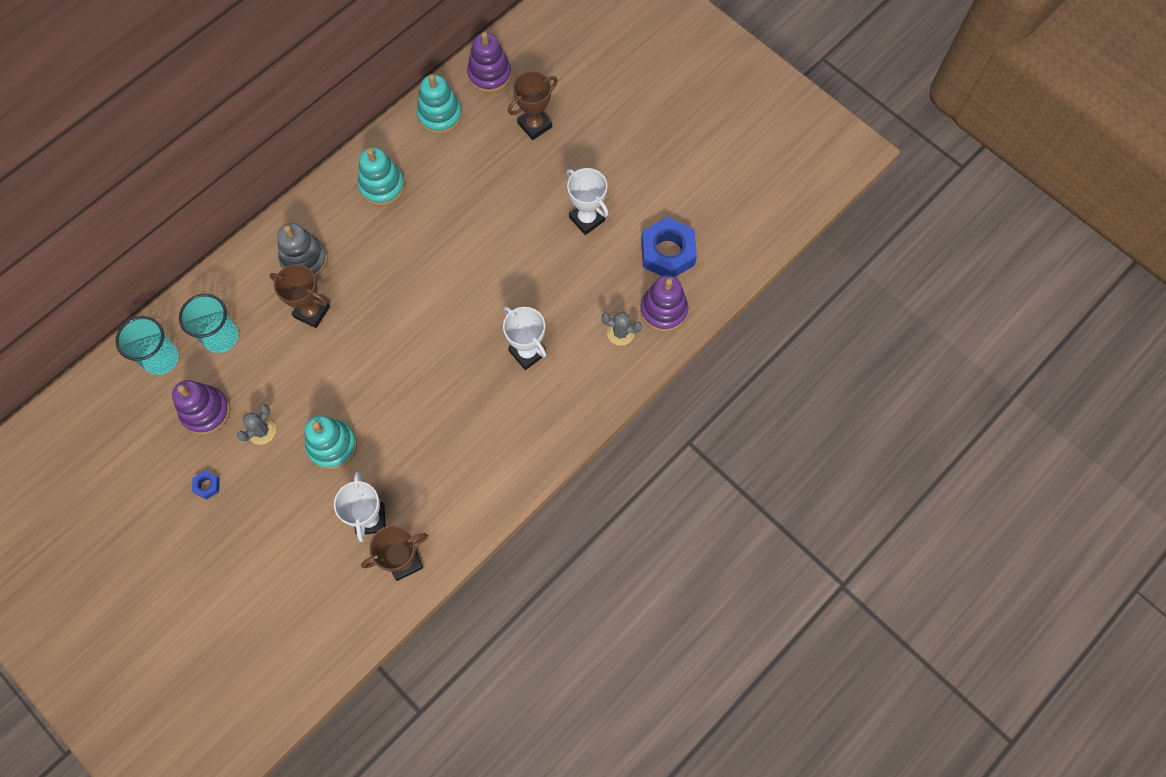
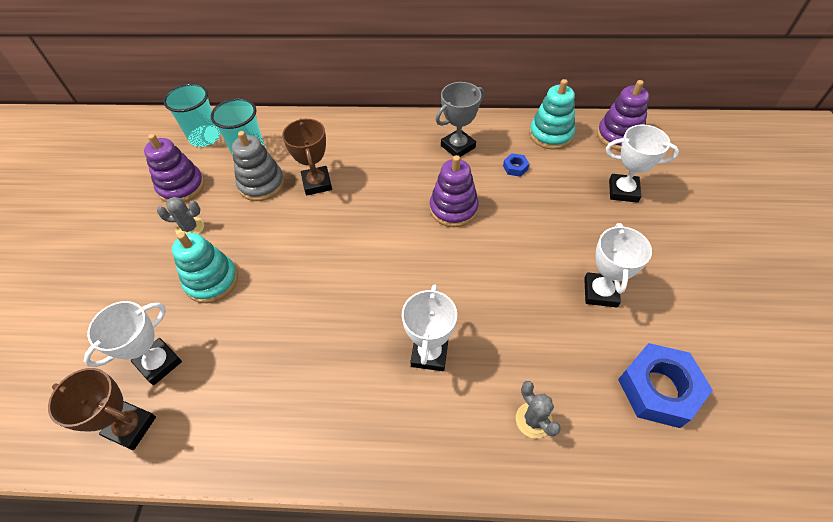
camera: 50 degrees right, 15 degrees down
blue nut [192,471,220,500] -> blue nut moved to [503,153,529,177]
grey stacking toy [277,223,328,277] -> grey stacking toy moved to [232,131,285,201]
turquoise stacking toy [358,147,405,206] -> grey trophy [436,82,484,157]
brown trophy [508,71,558,140] -> white trophy [606,125,679,203]
purple stacking toy [640,275,688,332] -> purple stacking toy moved to [430,155,479,227]

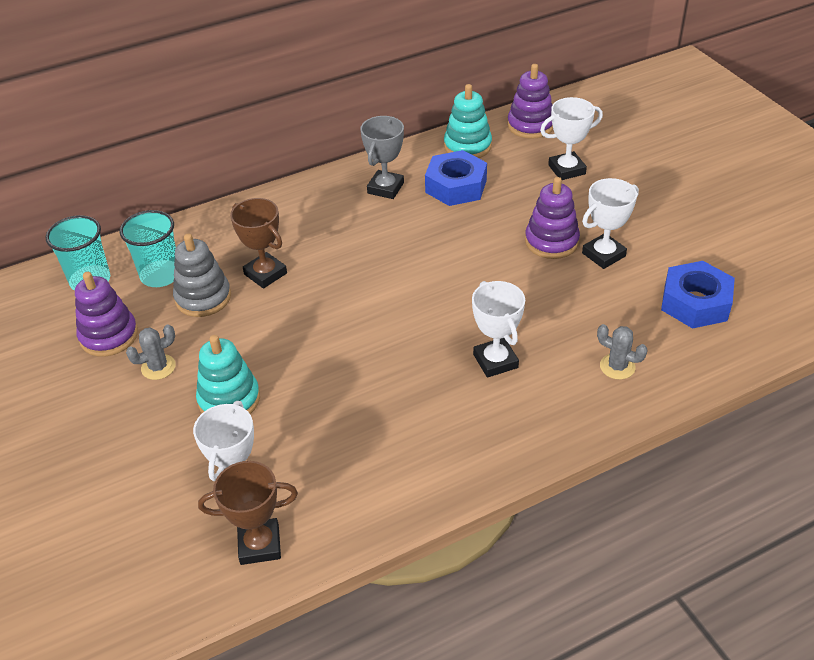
camera: 30 degrees left, 10 degrees down
purple stacking toy [430,155,479,227] -> purple stacking toy moved to [525,177,580,259]
blue nut [503,153,529,177] -> blue nut [425,150,487,206], size x2.33
white trophy [584,223,652,307] -> white trophy turned 75 degrees clockwise [582,178,639,269]

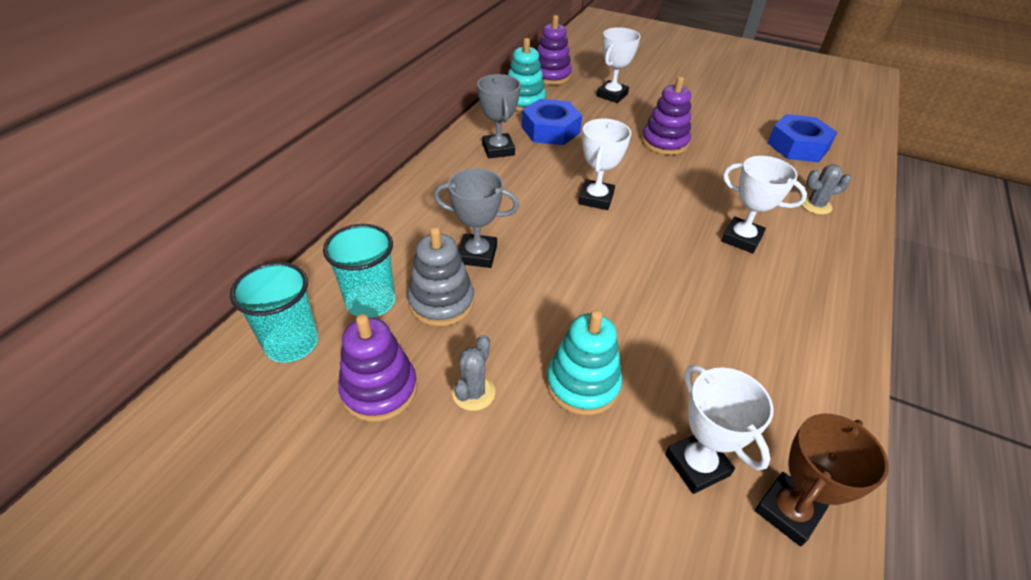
camera: 40 degrees left, 0 degrees up
brown trophy [230,198,287,288] -> grey trophy [434,168,519,268]
white trophy [582,178,639,269] -> white trophy moved to [578,119,631,210]

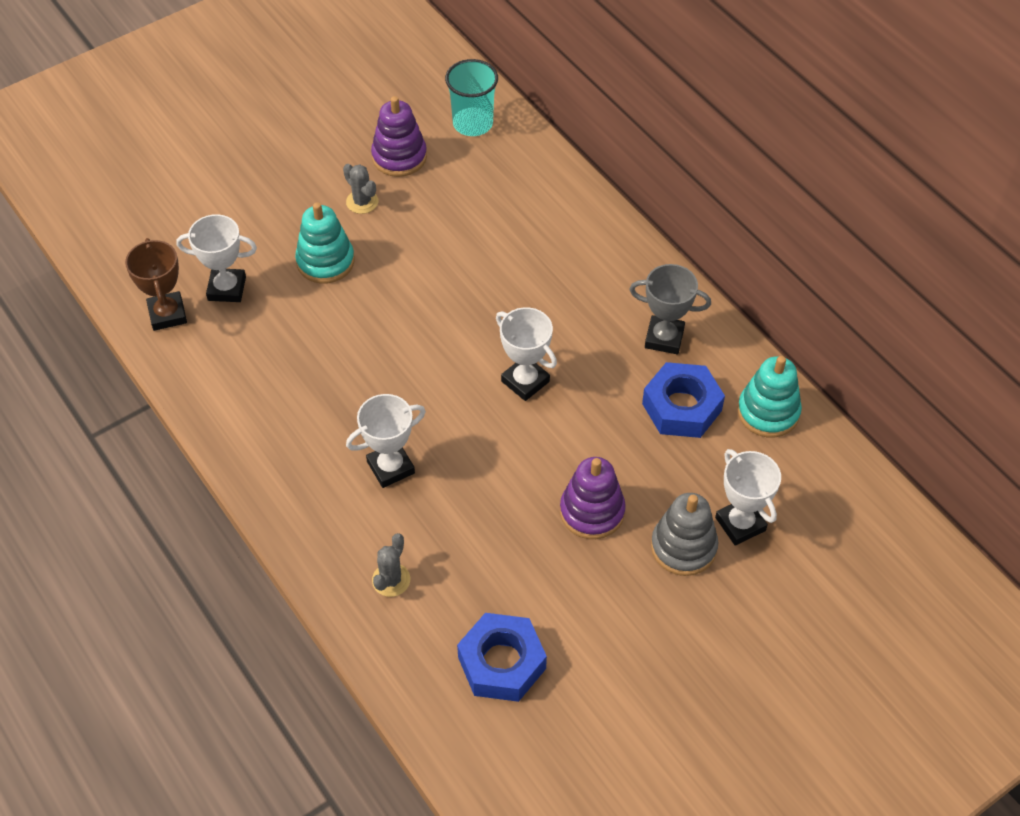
camera: 120 degrees right, 10 degrees up
turquoise cup [323,224,395,318] -> none
grey stacking toy [407,227,474,327] -> grey stacking toy moved to [651,493,718,576]
grey trophy [434,168,519,268] -> none
purple stacking toy [537,15,572,85] -> none

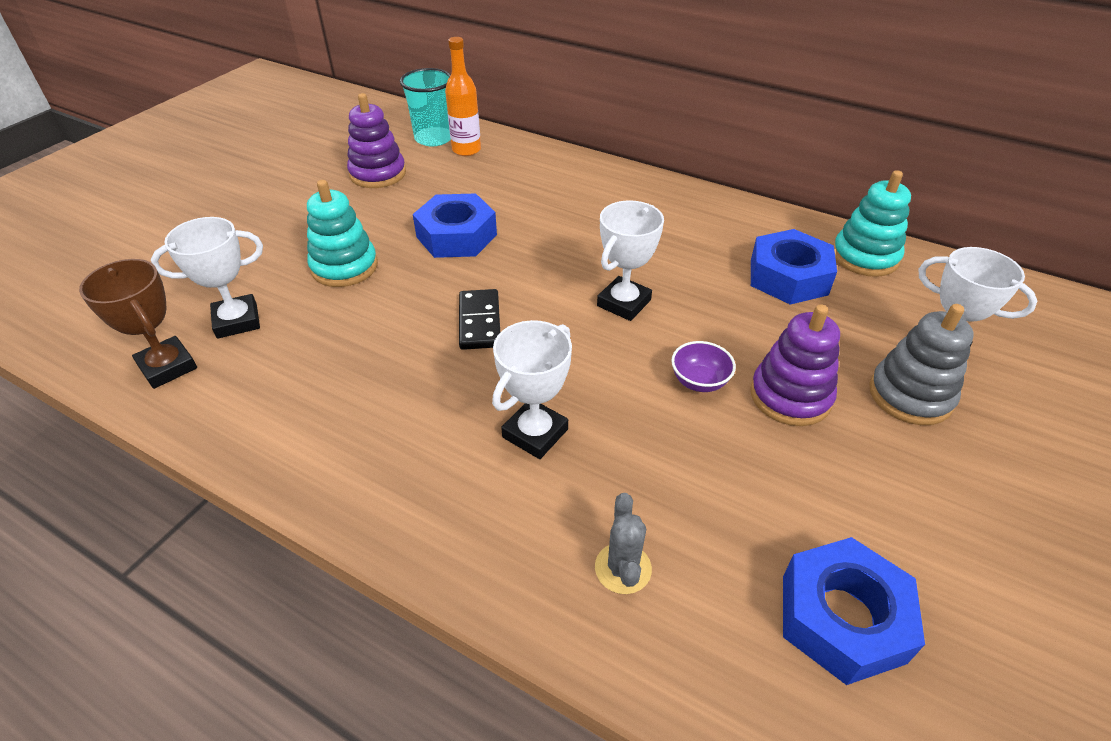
camera: 25 degrees left, 10 degrees down
grey cactus [343,164,378,214] -> none
white trophy [496,307,557,401] -> white trophy turned 75 degrees counterclockwise [597,200,664,321]
grey trophy [629,264,711,354] -> none
none -> blue nut [413,193,497,258]
none -> orange bottle [445,37,481,156]
none -> black domino [459,289,500,350]
none -> purple bowl [671,341,736,392]

